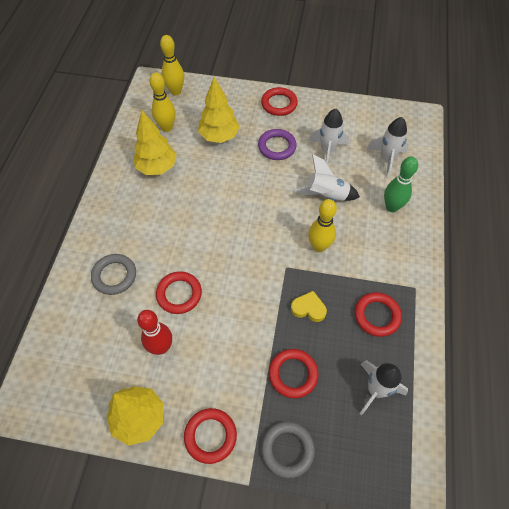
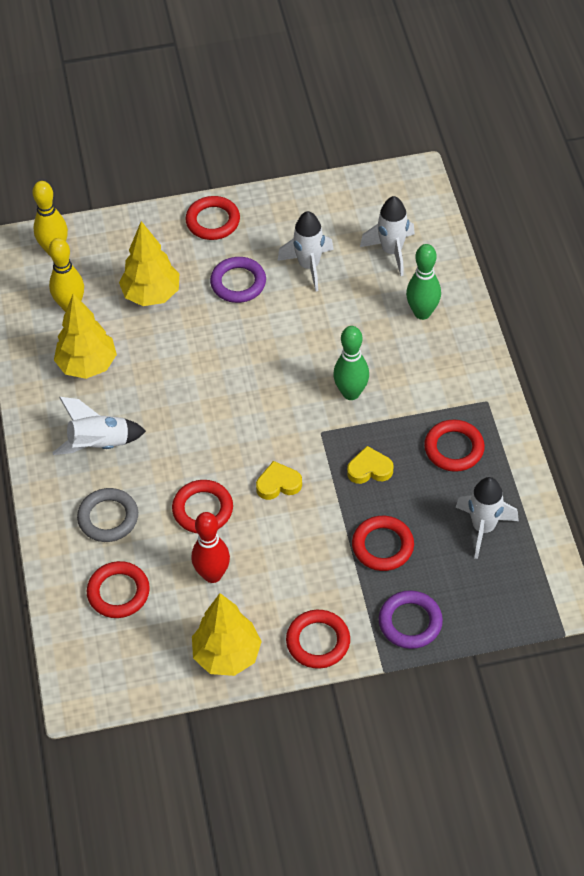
camera: 20 degrees left, 5 degrees down
grey ring [261,421,315,478] -> purple ring [379,590,443,649]
white rocket [294,154,360,201] -> white rocket moved to [52,397,146,455]
yellow bowling pin [308,199,337,252] -> green bowling pin [333,326,369,400]
none -> red ring [87,561,150,618]
none -> yellow heart [256,461,302,500]

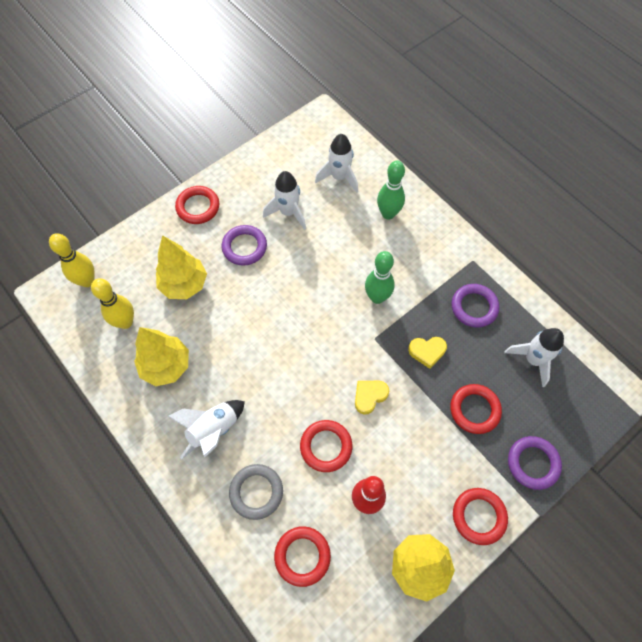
camera: 30 degrees left, 10 degrees up
yellow heart [347,446,394,484] -> yellow heart turned 150 degrees counterclockwise [408,337,447,369]
red ring [424,420,485,472] -> purple ring [452,284,499,328]

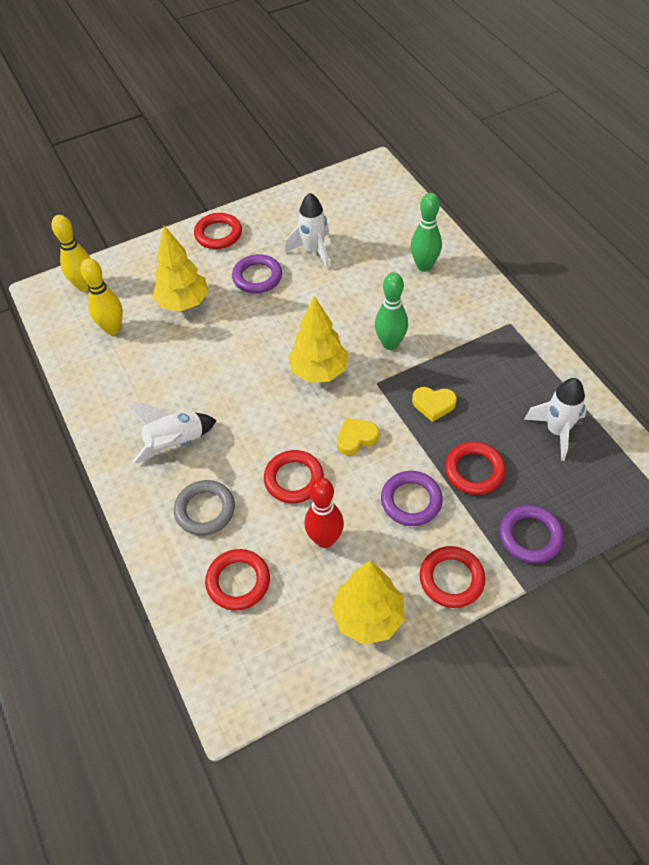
camera: 15 degrees right, 10 degrees down
yellow tree [134,327,189,386] -> yellow tree moved to [288,296,348,382]
white rocket [315,134,358,193] -> none
purple ring [452,284,499,328] -> purple ring moved to [381,471,443,526]

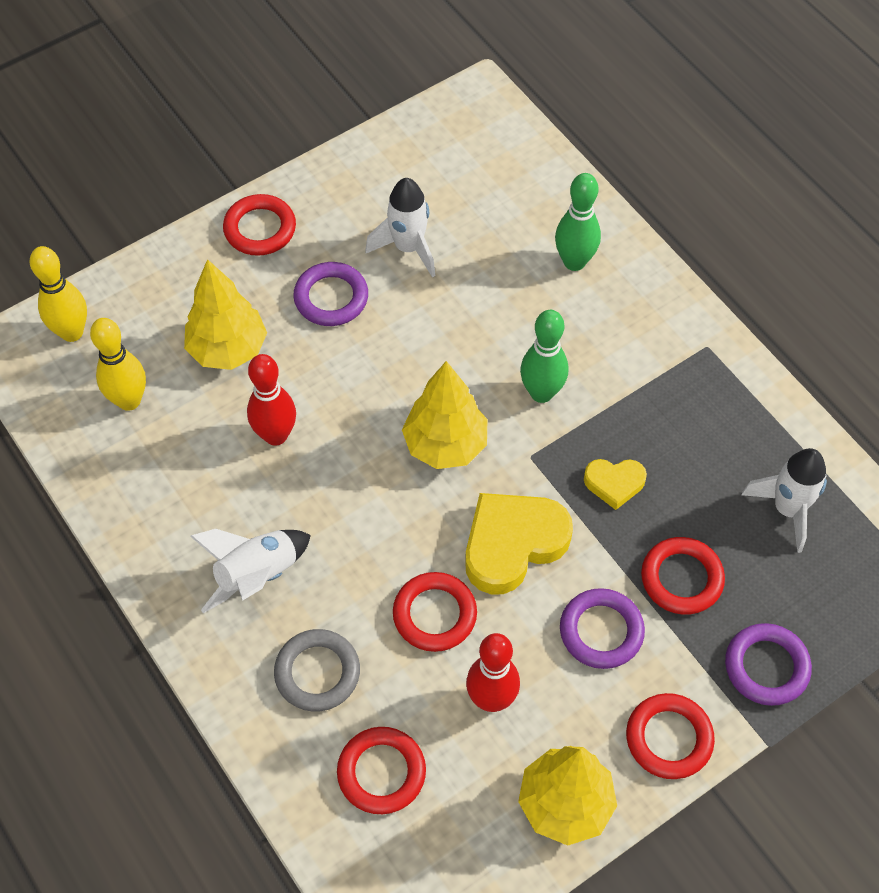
camera: 10 degrees left, 5 degrees up
yellow heart [337,418,379,455] -> yellow heart [465,493,573,595], size x1.86
none -> red bowling pin [247,354,296,446]

